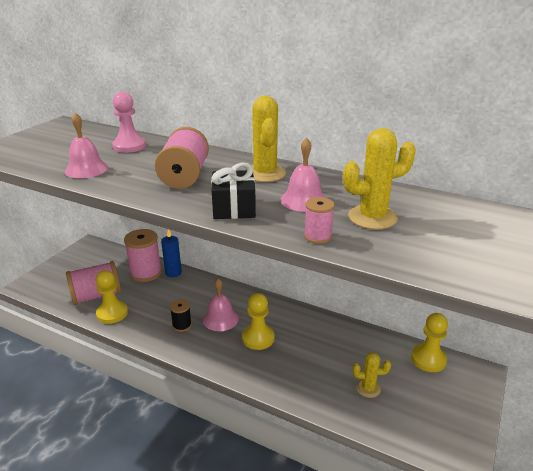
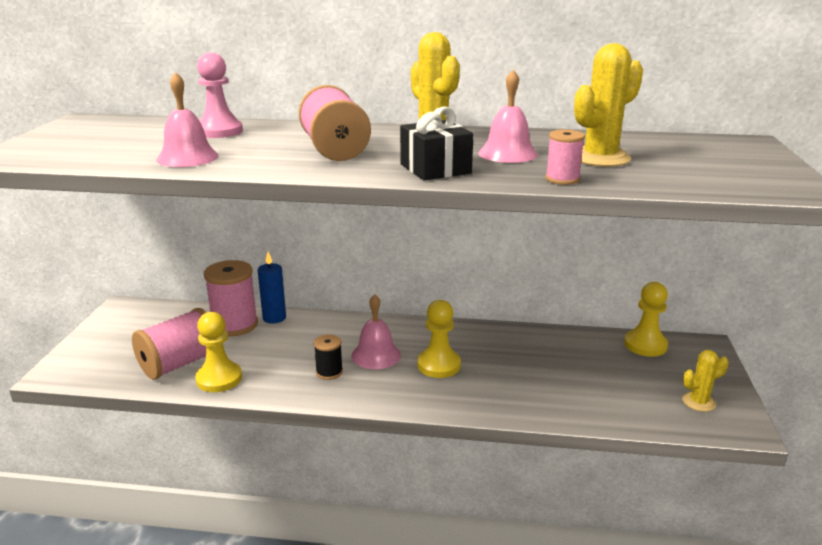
camera: 20 degrees left, 5 degrees down
yellow cactus [353,352,391,398] -> yellow cactus moved to [682,350,729,412]

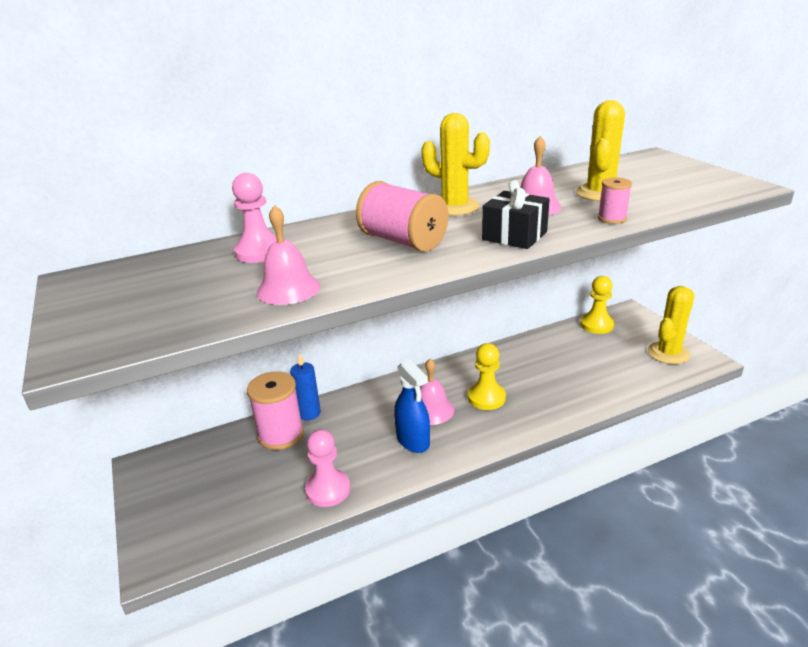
camera: 30 degrees left, 5 degrees up
pink spool [132,308,207,380] -> none
yellow pawn [195,312,242,392] -> pink pawn [305,429,350,507]
black spool [314,334,343,380] -> blue spray bottle [394,359,430,453]
yellow cactus [682,350,729,412] -> yellow cactus [648,286,695,364], size x1.67

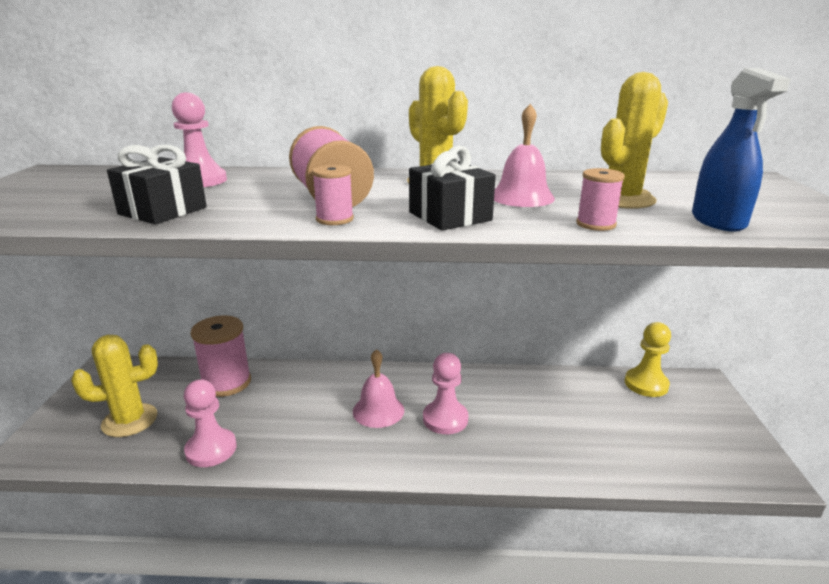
camera: 25 degrees right, 5 degrees down
pink bell [257,205,320,305] -> black gift [107,145,207,224]
blue candle [290,353,321,420] -> none
blue spray bottle [394,359,430,453] -> blue spray bottle moved to [692,68,790,232]
yellow pawn [468,343,506,410] -> pink pawn [423,353,468,434]
yellow cactus [648,286,695,364] -> yellow cactus moved to [71,335,158,437]
none -> pink spool [312,165,354,225]

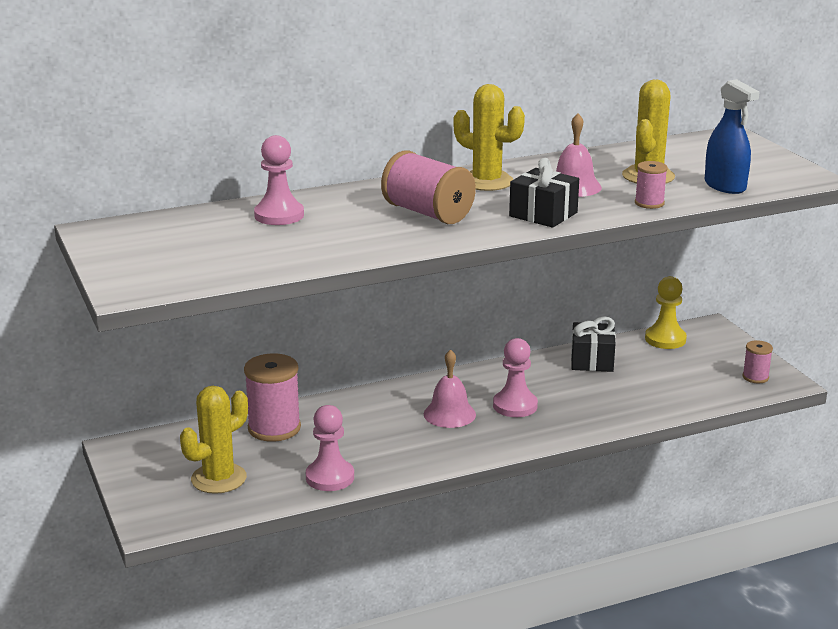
camera: 25 degrees left, 0 degrees up
black gift [107,145,207,224] -> black gift moved to [571,316,616,372]
pink spool [312,165,354,225] -> pink spool moved to [742,340,773,383]

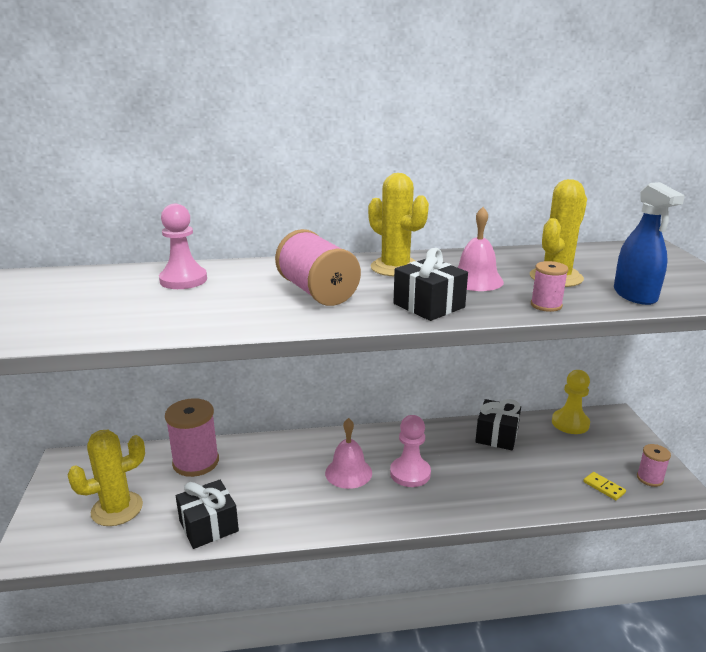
camera: 15 degrees right, 0 degrees up
pink pawn [306,405,354,491] -> black gift [176,480,239,549]
none -> yellow domino [583,472,626,500]

